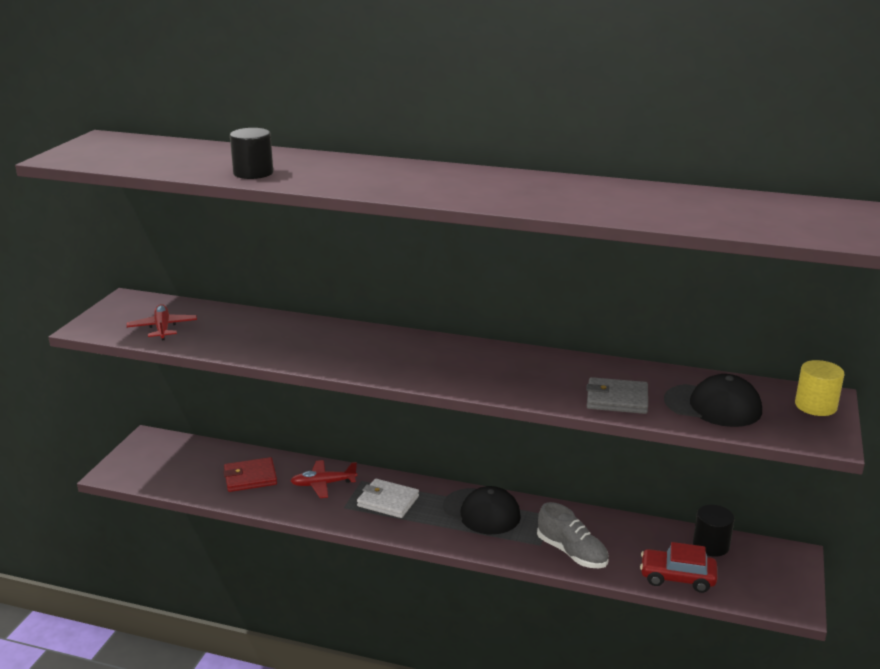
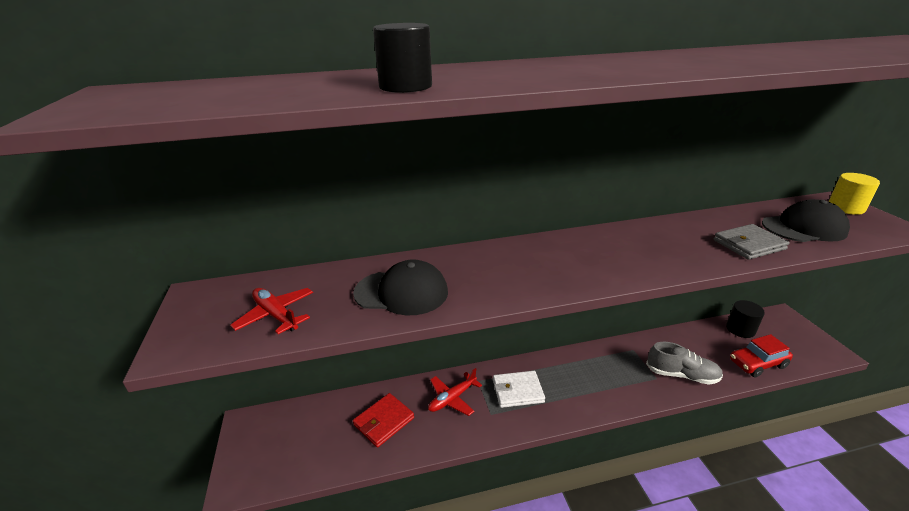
camera: 30 degrees left, 5 degrees up
black cap [443,486,521,534] -> black cap moved to [353,259,448,315]

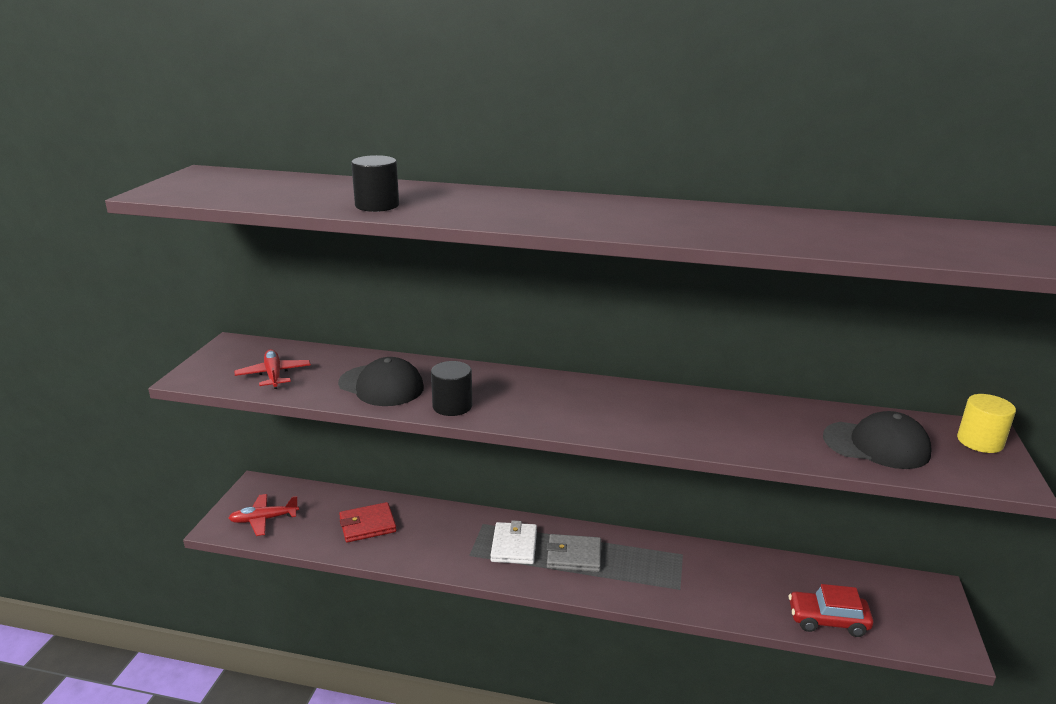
camera: 25 degrees right, 5 degrees down
red plane [428,368,482,416] -> red plane moved to [229,494,299,536]
white wallet [493,371,545,408] -> white wallet turned 75 degrees clockwise [490,521,537,564]
grey shoe [646,342,723,385] -> none
grey wallet [714,224,790,260] -> grey wallet moved to [546,534,601,572]
black cylinder [726,300,765,338] -> black cylinder moved to [431,361,472,416]

